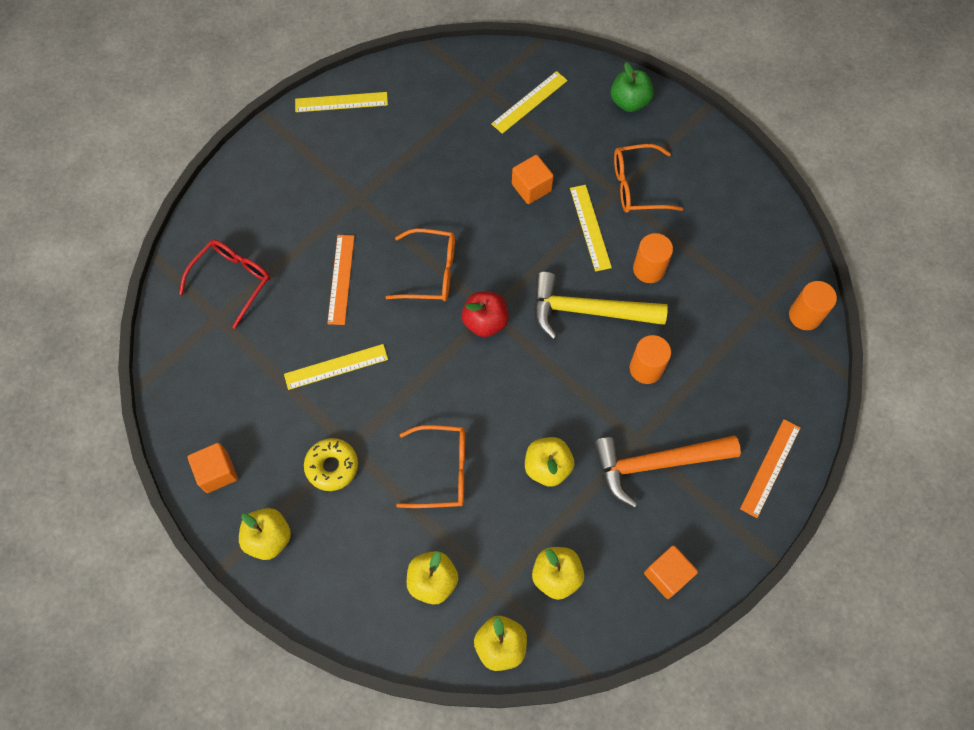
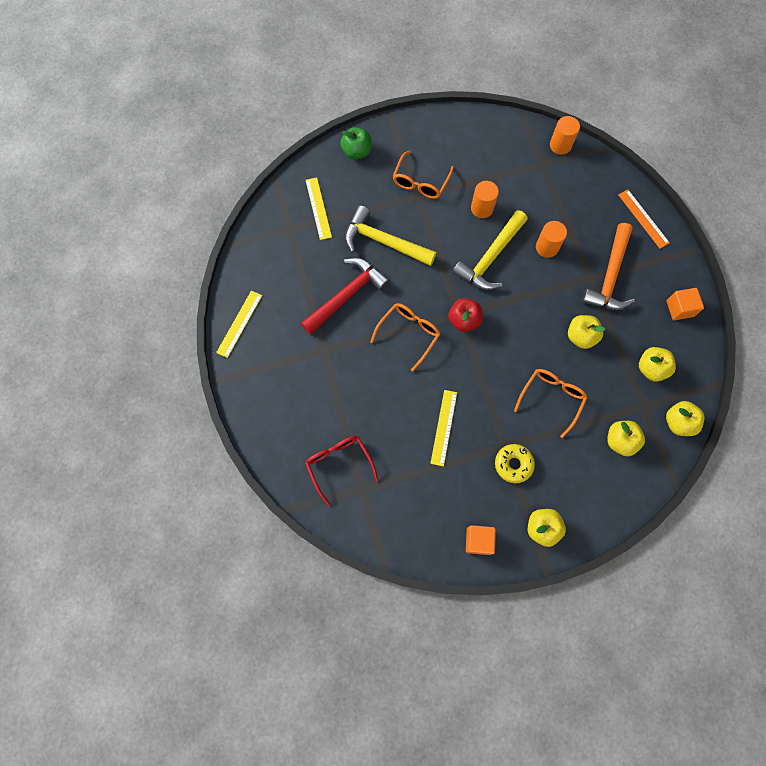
camera: 60 degrees left, 5 degrees up
orange ruler [327,235,354,325] -> none
orange cube [512,155,553,204] -> yellow hammer [345,206,436,266]
yellow ruler [570,185,612,272] -> none
none -> red hammer [301,258,390,335]

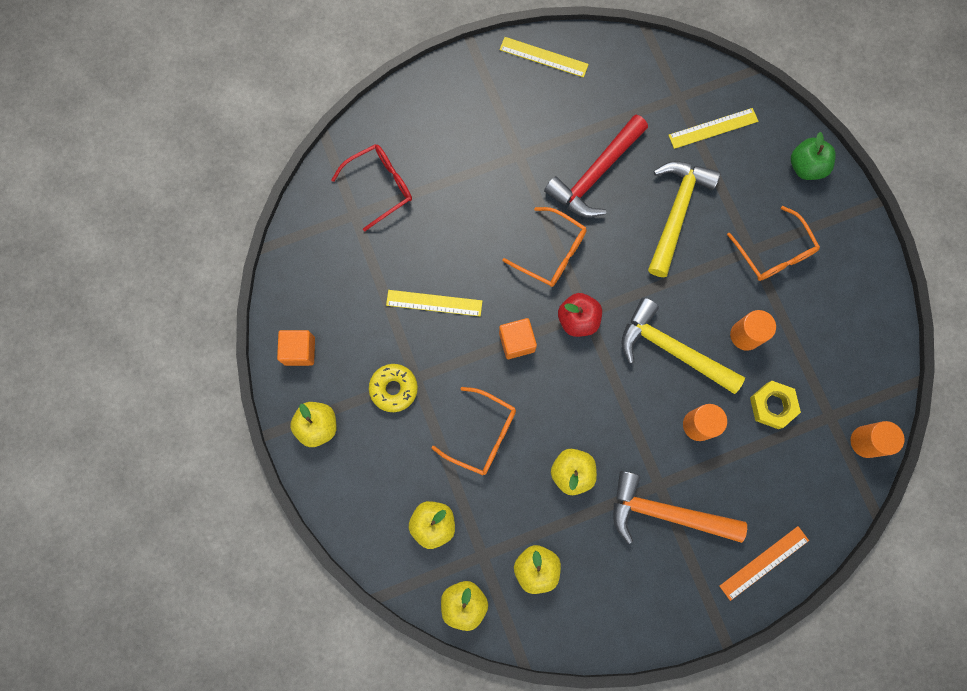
camera: 85 degrees right, 5 degrees up
red hammer [301,258,390,335] -> red hammer turned 90 degrees clockwise [544,114,648,217]
orange glasses [393,151,454,199] -> orange glasses turned 135 degrees counterclockwise [727,206,820,281]
orange cube [667,288,704,320] -> orange cube moved to [499,318,537,359]
none -> yellow nut [750,381,801,429]

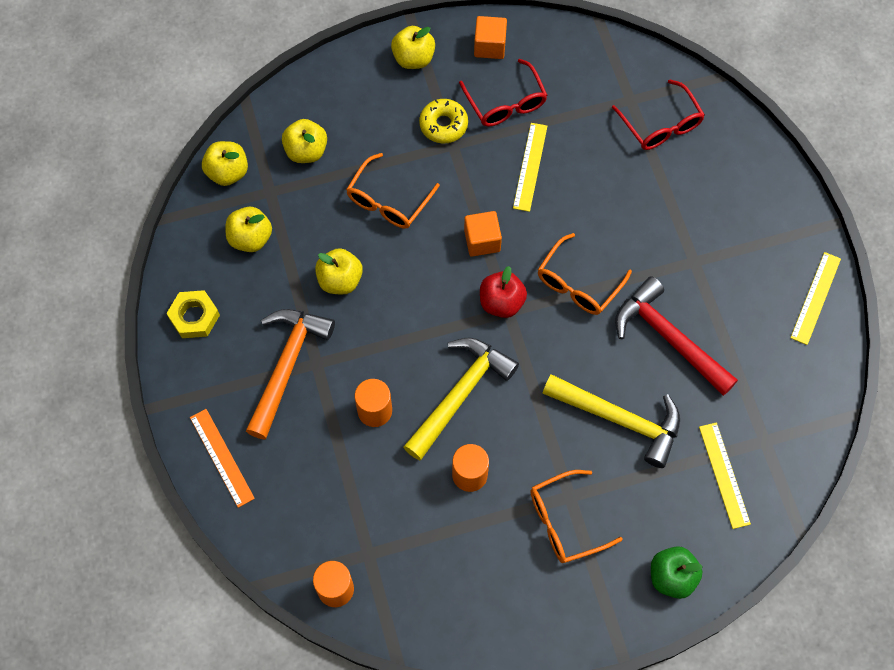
camera: 95 degrees right, 10 degrees down
yellow nut [750,381,801,429] -> yellow nut moved to [166,290,220,338]
none -> red glasses [459,59,547,126]

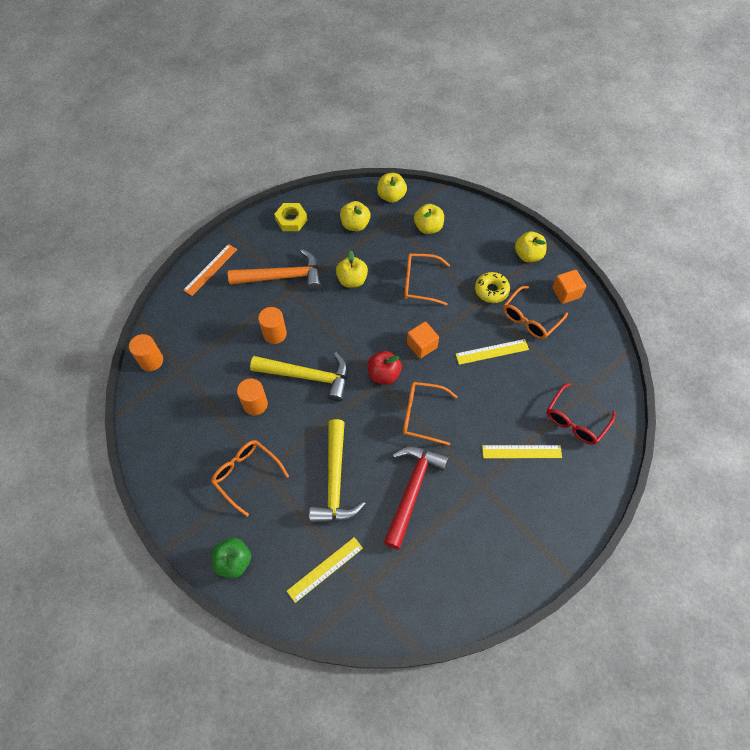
camera: 65 degrees right, 5 degrees down
red glasses [459,59,547,126] -> orange glasses [503,286,568,339]
yellow ruler [790,252,841,345] -> yellow ruler moved to [482,445,562,458]

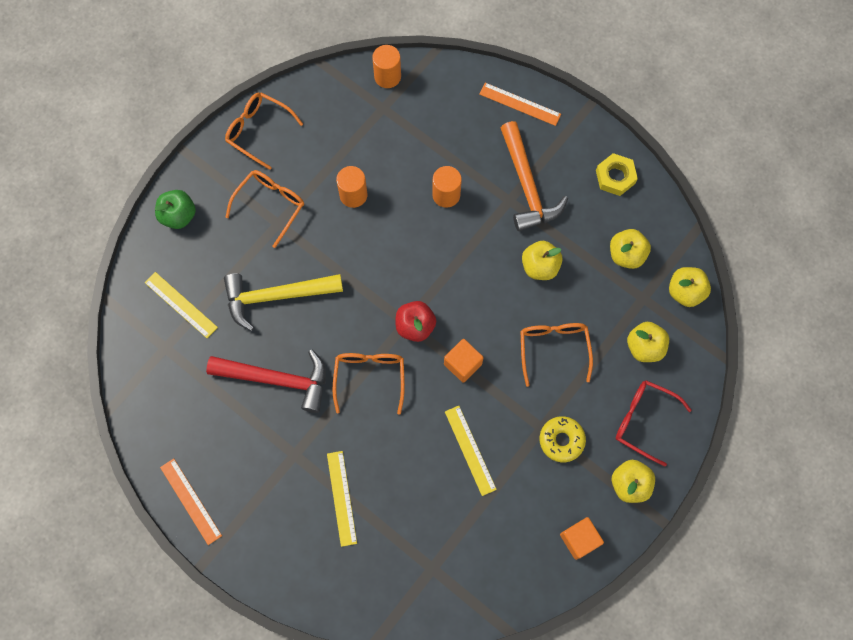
camera: 80 degrees right, 10 degrees up
yellow hammer [250,352,348,402] -> none
orange glasses [503,286,568,339] -> orange glasses moved to [225,92,303,170]
red glasses [547,383,615,445] -> red glasses moved to [616,380,692,466]
none -> orange ruler [160,458,222,545]

